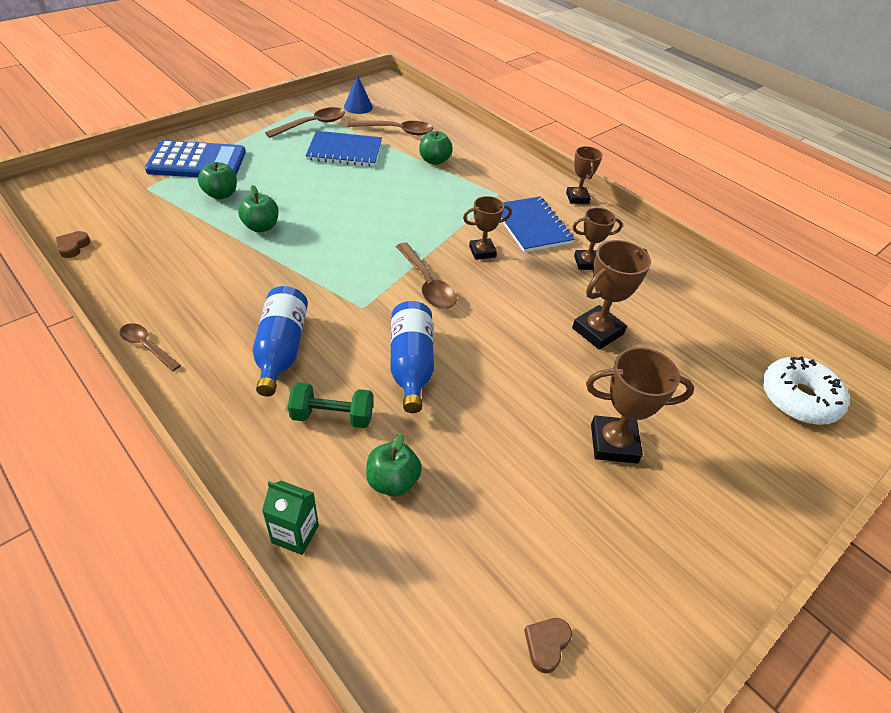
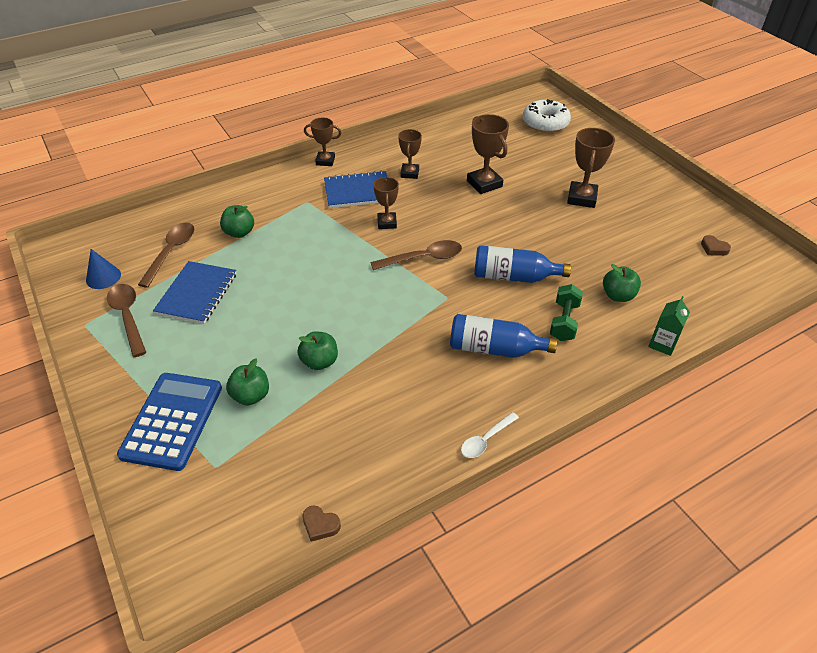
camera: 75 degrees left, 0 degrees up
brown spoon [120,323,181,371] -> white spoon [461,412,519,458]

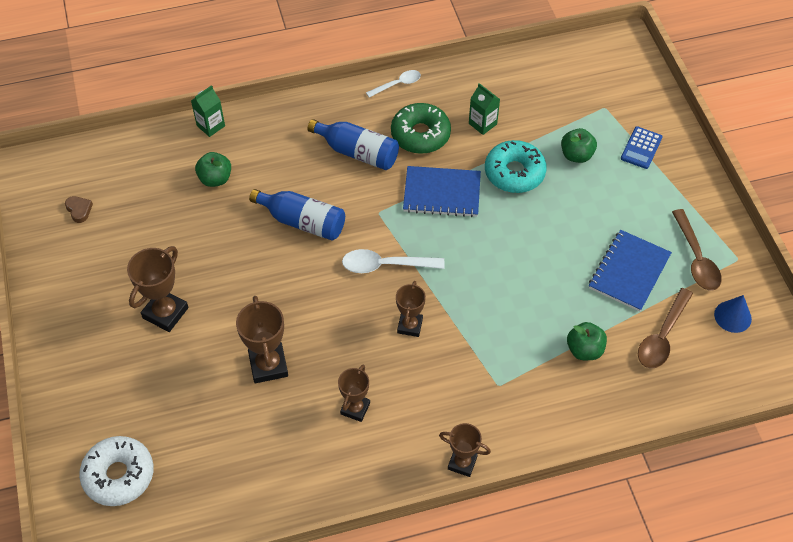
camera: 165 degrees left, 10 degrees up
blue calculator [117,373,222,471] -> blue calculator [621,126,663,169], size x0.53
green apple [297,331,338,370] -> turquoise donut [485,140,547,193]
brown heart [303,506,341,542] -> none
blue notebook [324,171,387,208] -> blue notebook moved to [403,166,481,217]
brown spoon [370,240,462,270] -> white spoon [342,249,445,273]
green dumbbell [550,284,583,341] -> none
none -> green donut [391,103,451,154]
none -> green carton [469,83,500,135]

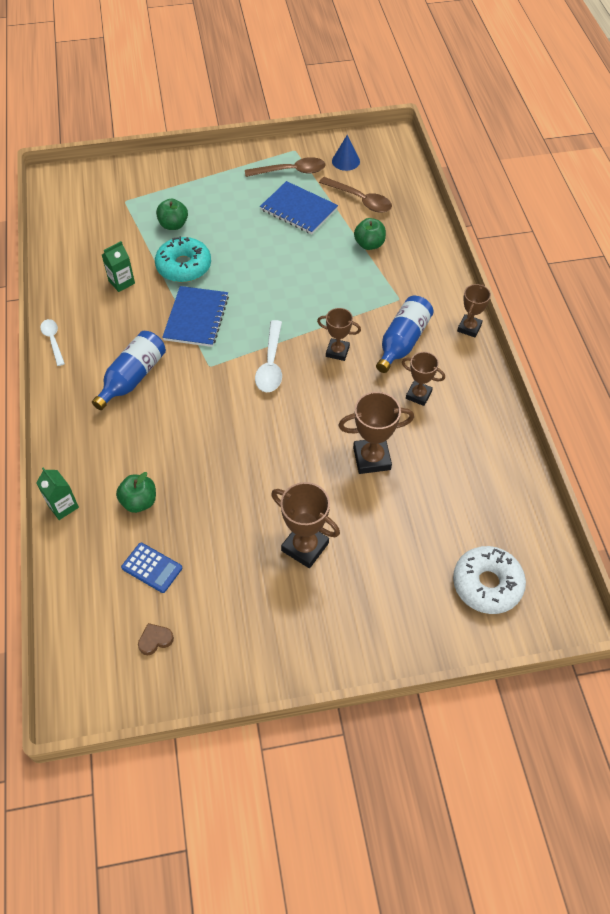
camera: 85 degrees left, 0 degrees up
blue bottle [249,189,345,241] -> blue bottle moved to [376,296,434,373]
green donut [391,103,451,154] -> none
blue calculator [621,126,663,169] -> blue calculator moved to [121,543,182,593]

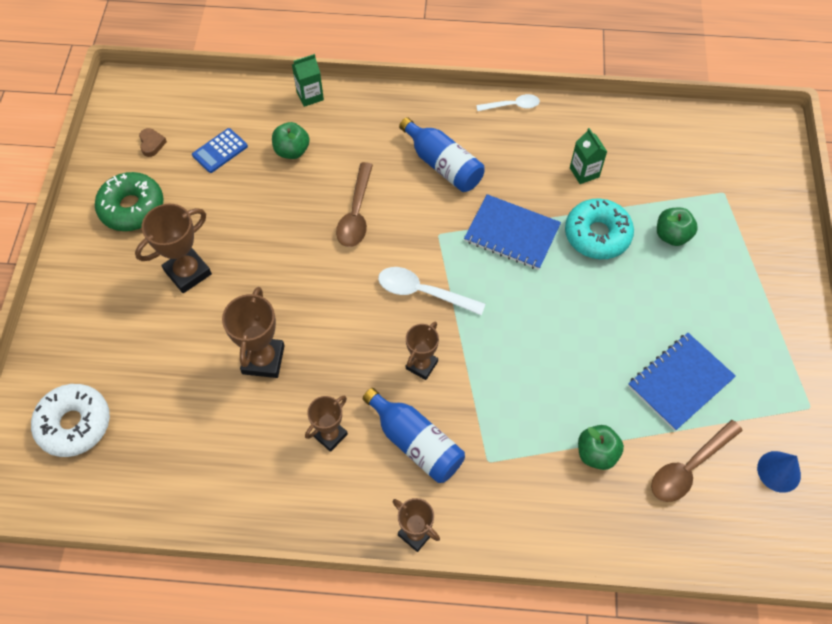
camera: 105 degrees right, 5 degrees up
brown spoon [245,157,325,177] -> brown spoon moved to [336,162,373,247]
none -> green donut [95,172,164,231]

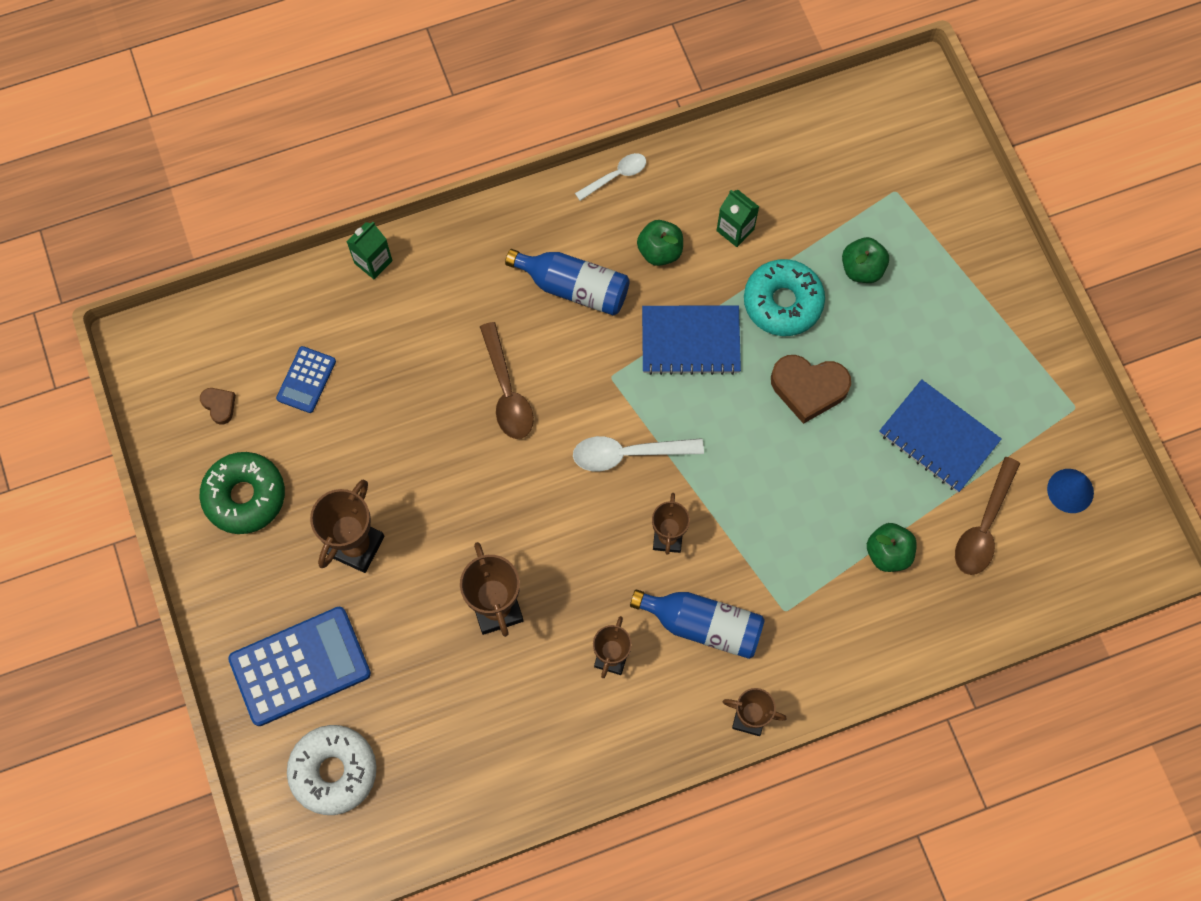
camera: 25 degrees left, 10 degrees up
green apple [272,122,310,159] -> green apple moved to [637,220,683,266]
blue notebook [628,333,736,431] -> blue notebook turned 75 degrees counterclockwise [879,379,1002,492]
none -> blue calculator [228,607,371,726]
none -> brown heart [771,355,851,424]

